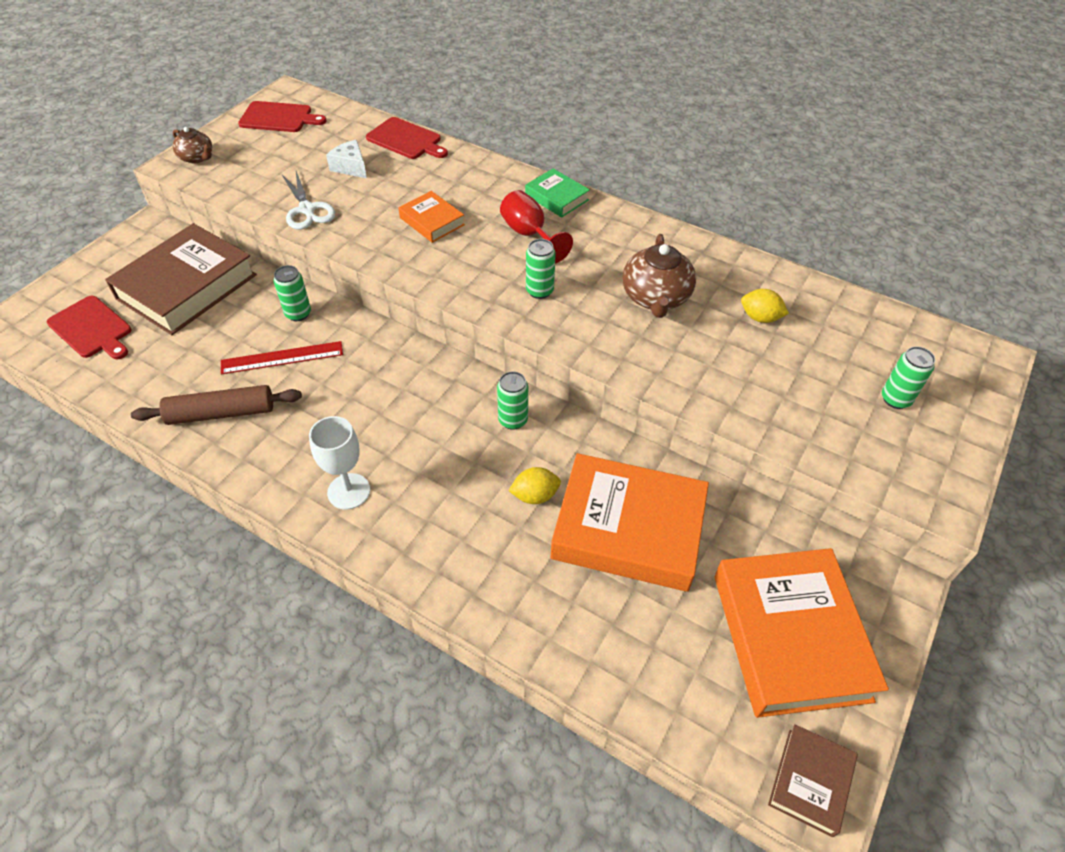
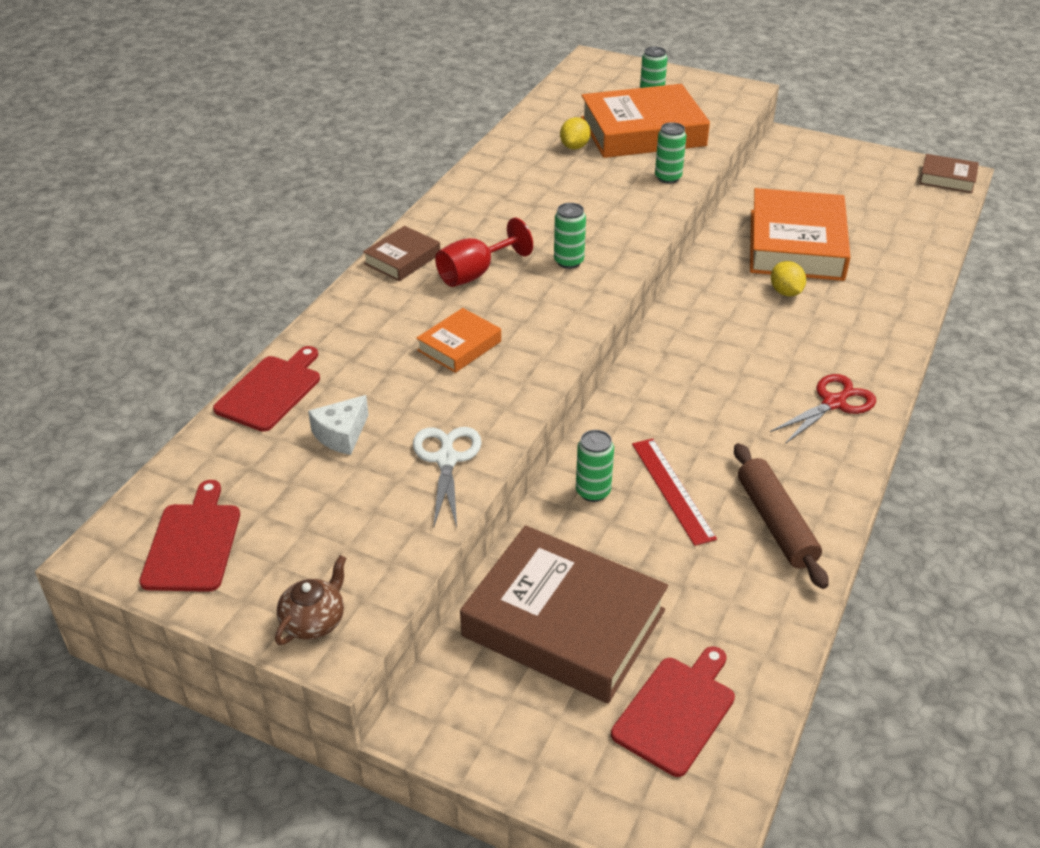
camera: 95 degrees left, 10 degrees down
white scissors [282,171,335,230] -> white scissors turned 60 degrees counterclockwise [413,427,481,528]
white goblet [309,416,370,510] -> red scissors [770,374,876,444]
green can [497,371,528,430] -> green can moved to [655,122,686,184]
green book [525,168,590,217] -> brown book [363,226,440,281]
brown teapot [622,234,696,318] -> none
orange book [715,548,889,718] -> orange book moved to [581,84,710,158]

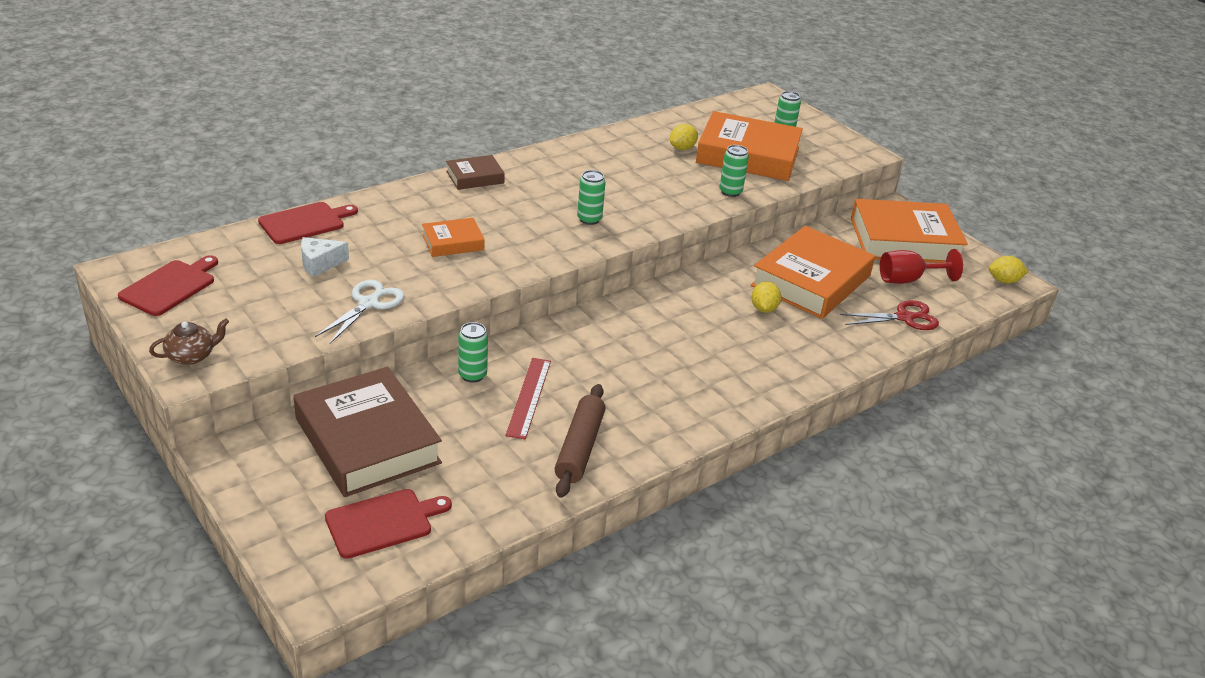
camera: 25 degrees right, 5 degrees down
red goblet [435,218,533,287] -> red goblet moved to [880,249,963,284]
red scissors [770,374,876,444] -> red scissors moved to [840,300,939,330]
brown book [919,154,979,193] -> yellow lemon [988,256,1029,284]
none -> orange book [851,199,968,263]

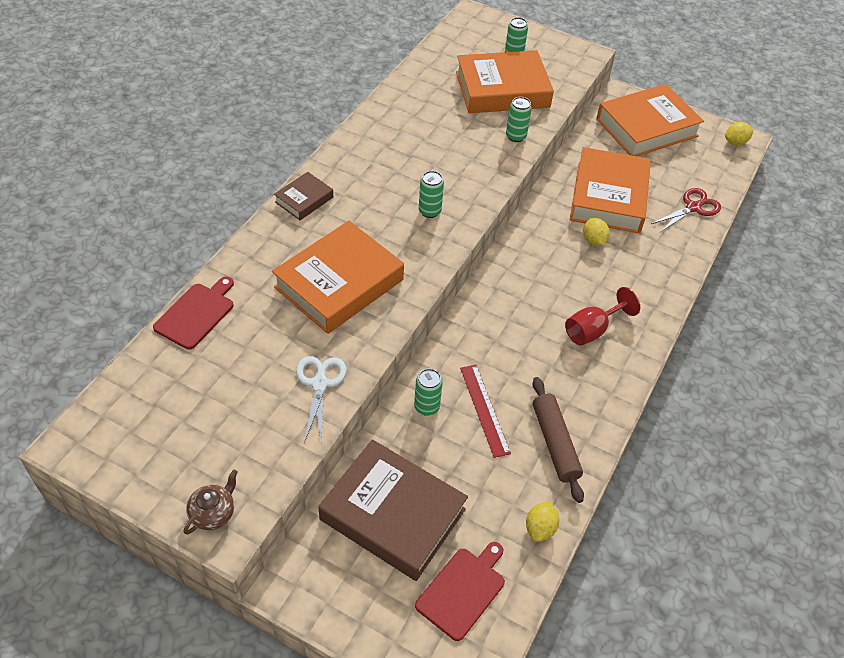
camera: 25 degrees left, 15 degrees up
red cutting board [118,255,218,316] -> none
white cheese [301,237,349,277] -> none
orange book [422,218,485,257] -> orange book [272,221,404,334], size x2.05
yellow lemon [670,124,698,150] -> yellow lemon moved to [526,501,559,542]
red goblet [880,249,963,284] -> red goblet moved to [565,287,640,346]

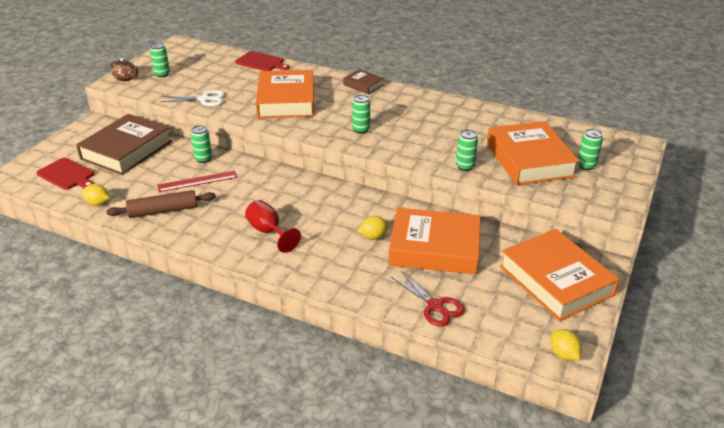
camera: 90 degrees right, 15 degrees down
orange book [272,221,404,334] -> orange book turned 45 degrees clockwise [256,70,314,118]
none -> green can [150,43,170,77]

